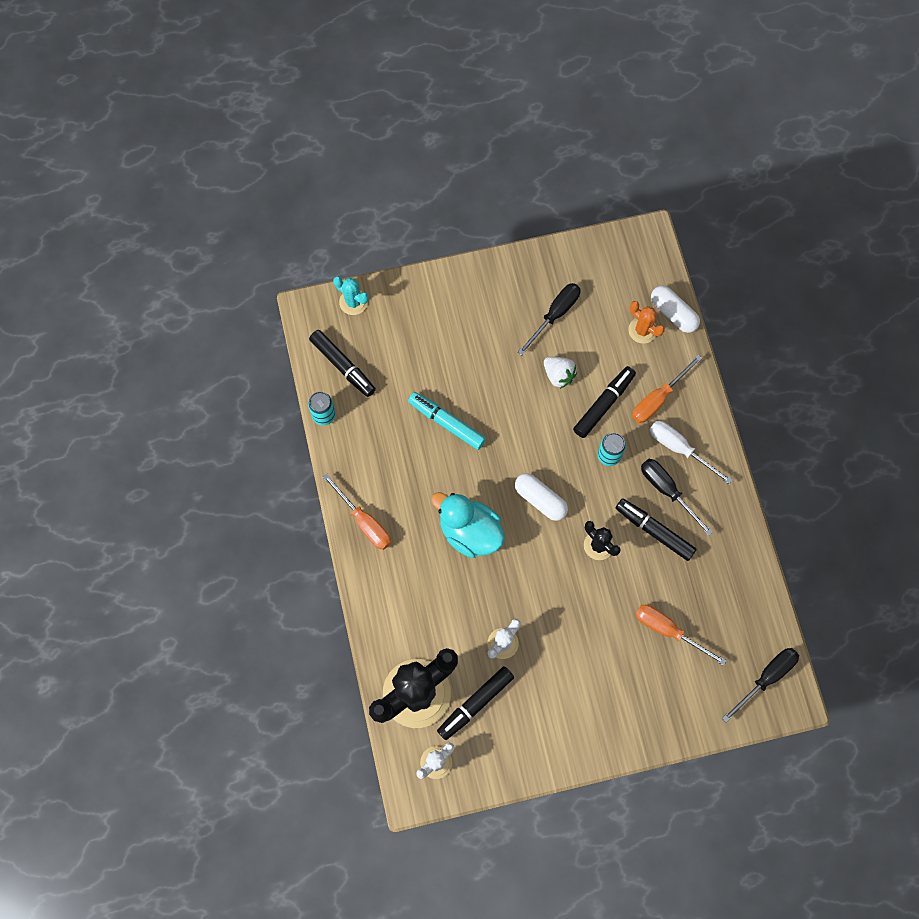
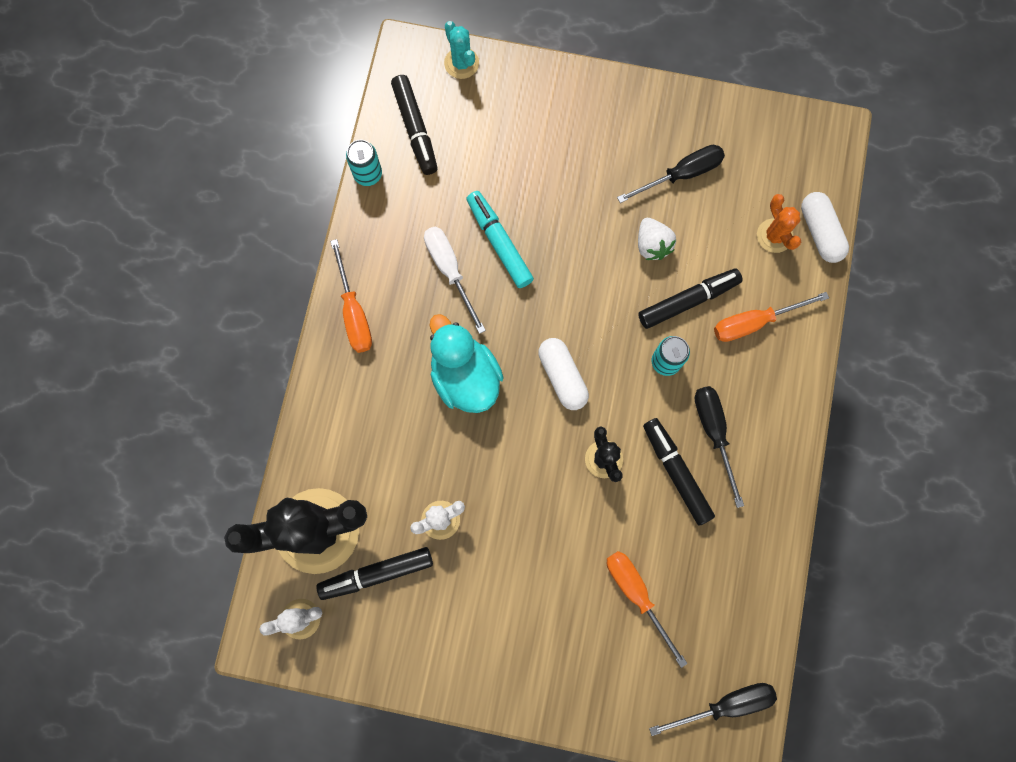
camera: 25 degrees right, 5 degrees up
white screwdriver [650,421,732,484] -> white screwdriver moved to [424,226,486,334]

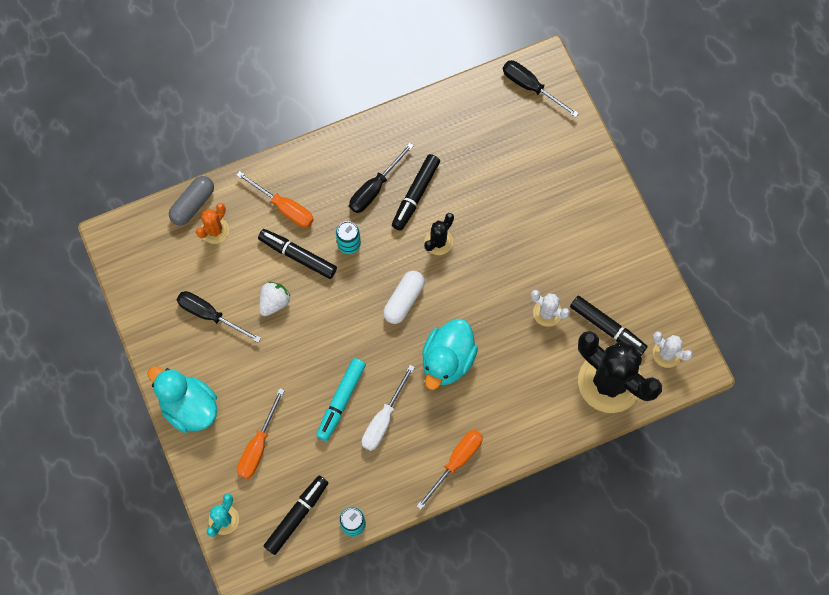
camera: 125 degrees left, 5 degrees down
orange screwdriver [607,551,688,668] -> orange screwdriver moved to [237,388,285,479]
white capsule [801,192,849,263] -> grey capsule [169,176,214,225]
none -> turquoise duck [148,366,217,433]

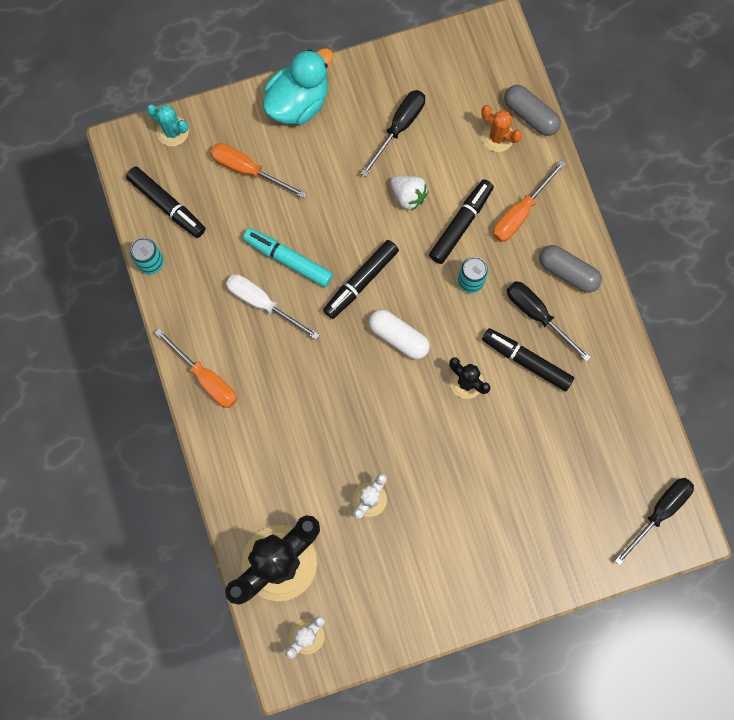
camera: 95 degrees right, 5 degrees up
turquoise duck [422,319,478,390] -> none
black marker [570,296,648,356] -> black marker moved to [323,240,399,319]
none -> grey capsule [539,245,602,293]

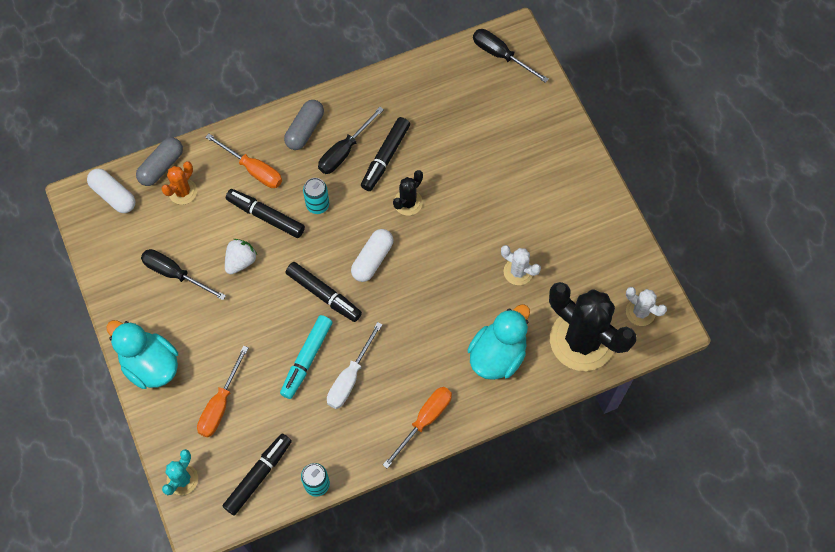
camera: 95 degrees left, 10 degrees down
none -> white capsule [87,168,135,213]
none -> turquoise duck [467,304,530,380]

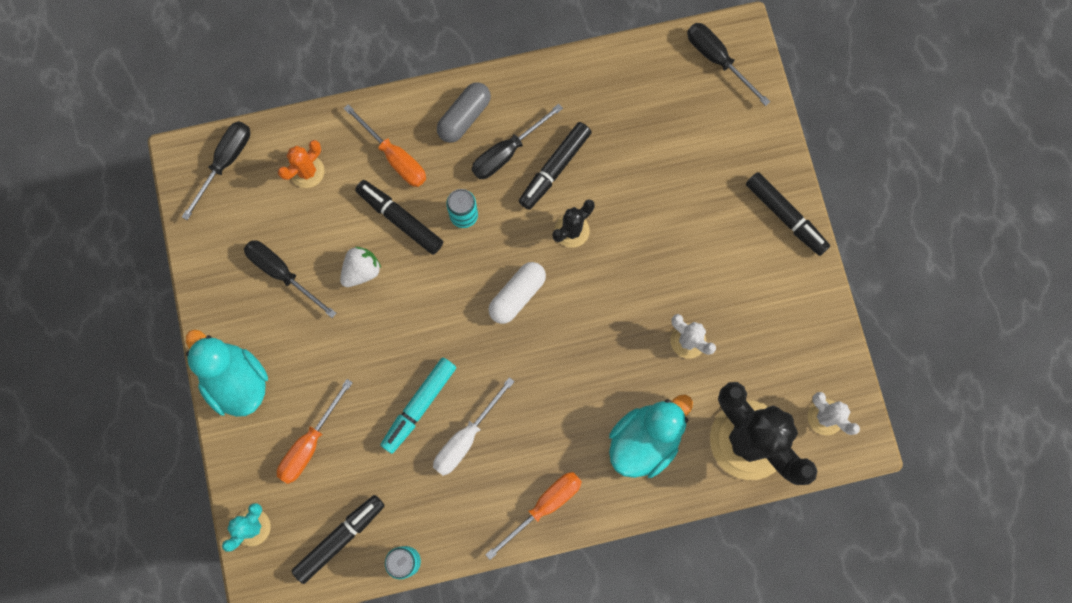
camera: 10 degrees right, 10 degrees up
white capsule [87,168,135,213] -> black screwdriver [182,121,250,220]
grey capsule [136,138,183,186] -> none
black marker [286,262,362,322] -> black marker moved to [746,172,830,256]

